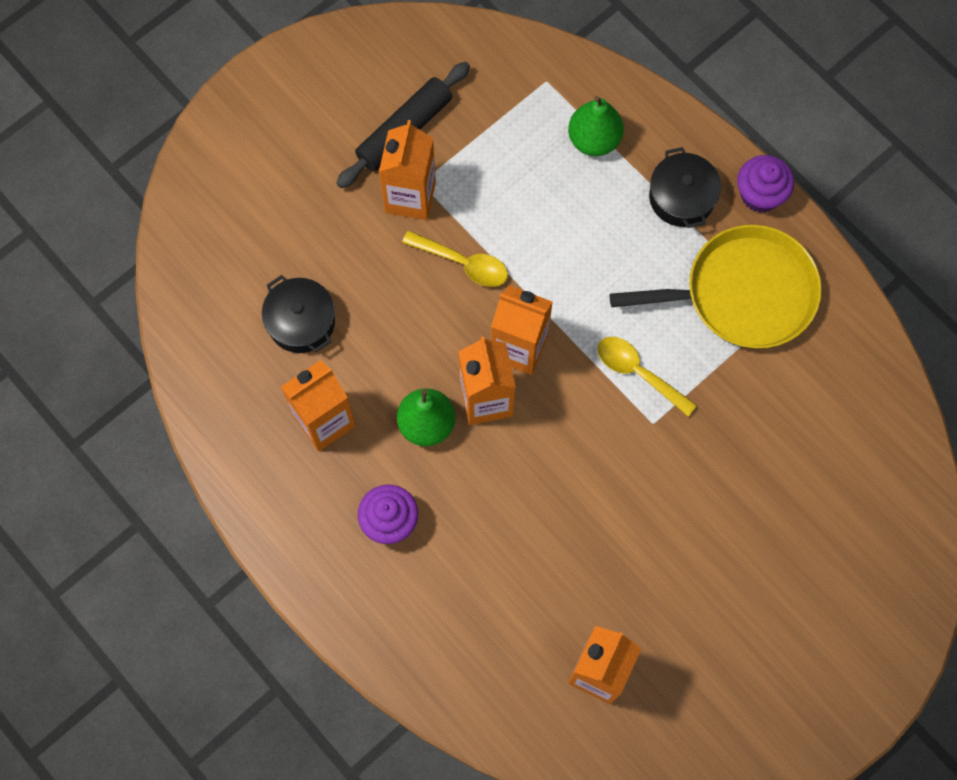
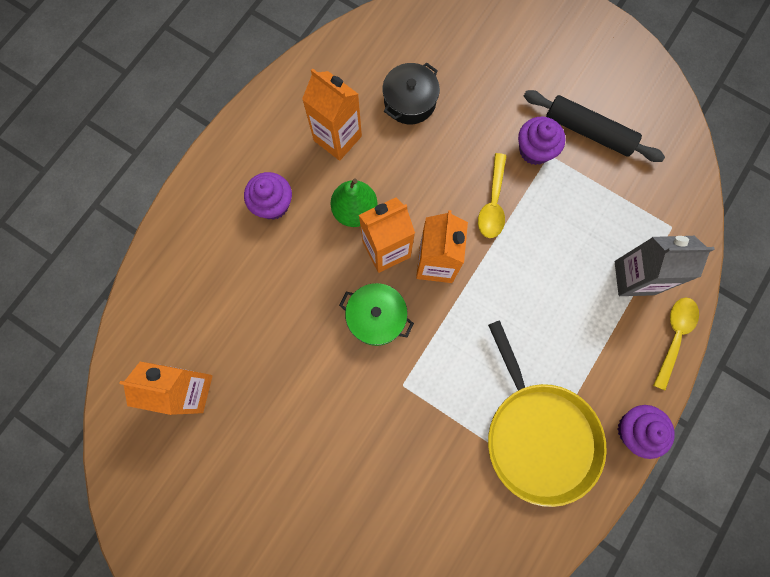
camera: 75 degrees right, 5 degrees up
orange carton [379,120,436,220] -> purple cupcake [518,117,566,165]
green pear [568,96,624,156] -> grey carton [615,236,715,296]
yellow spoon [598,337,697,417] -> yellow spoon moved to [653,297,699,391]
black pot [649,147,721,228] -> none
none -> green pot [339,283,414,346]

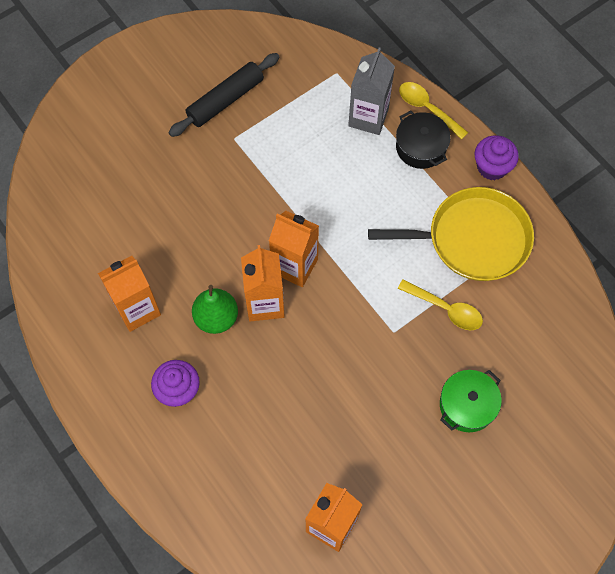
camera: 70 degrees left, 10 degrees down
green pot [339,283,414,346] -> green pot moved to [440,370,502,432]
black pot [383,62,440,124] -> black pot moved to [396,110,451,169]
yellow spoon [478,153,507,238] -> yellow spoon moved to [398,279,483,330]
purple cupcake [518,117,566,165] -> none

